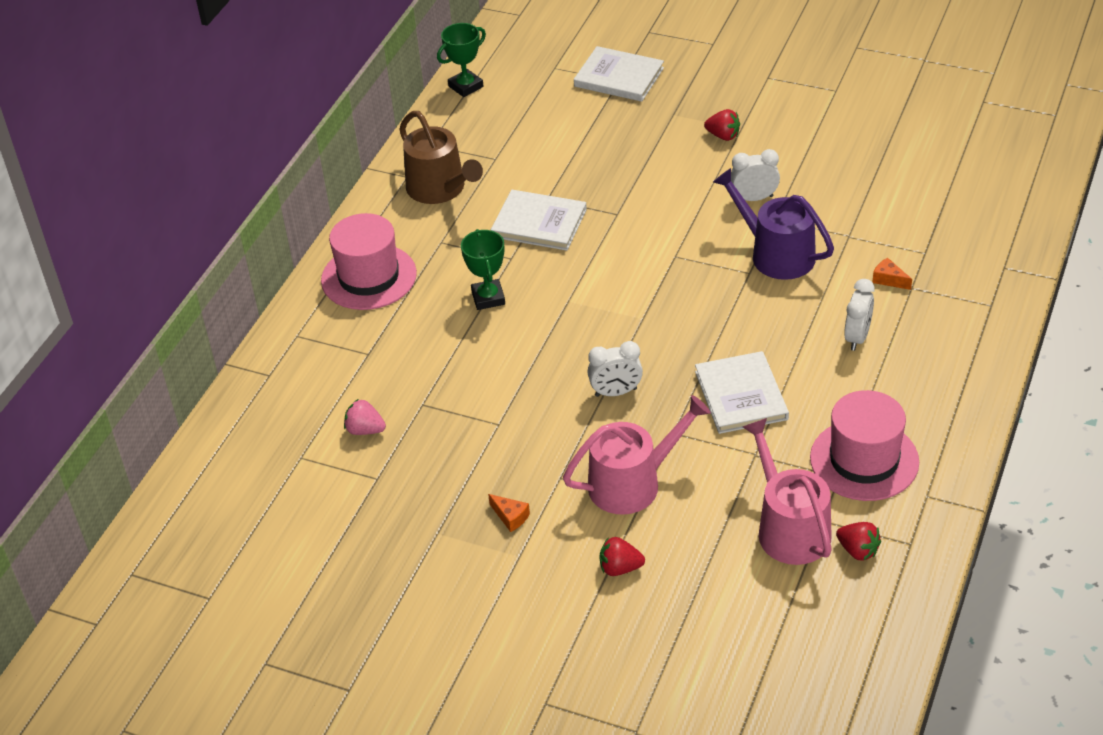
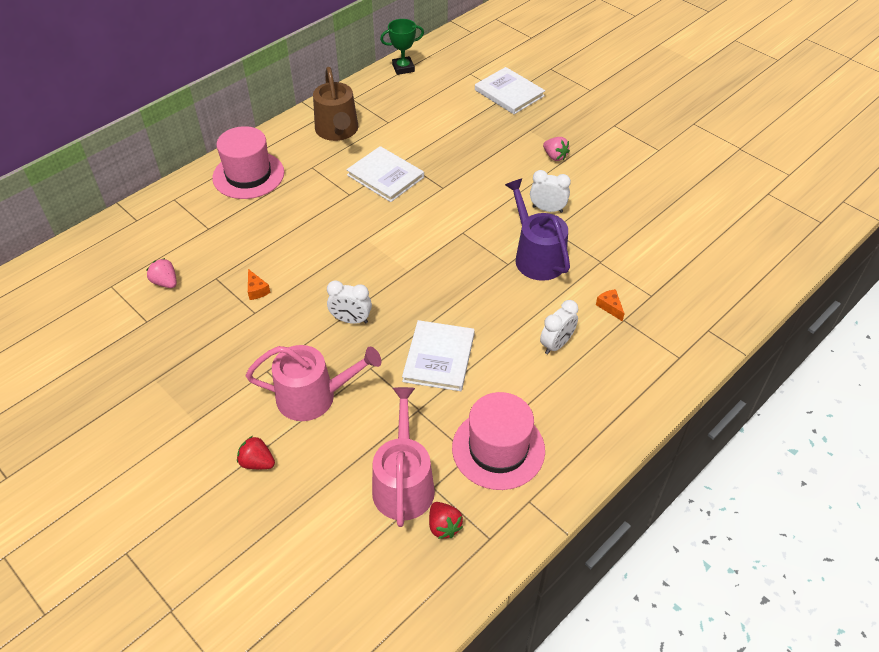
camera: 20 degrees right, 5 degrees up
green trophy [461,229,505,310] -> none
orange cheese [488,494,530,532] -> orange cheese moved to [248,269,271,300]
red strawberry [704,109,740,141] -> pink strawberry [543,137,570,161]

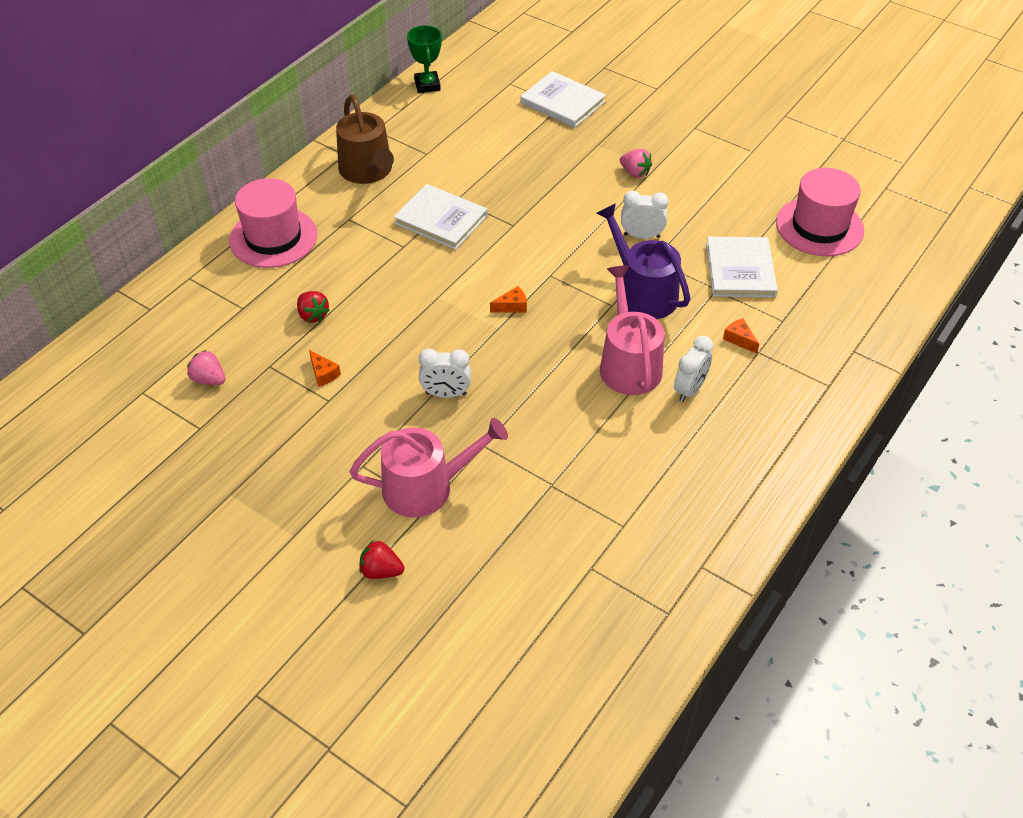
camera: 10 degrees left, 0 degrees up
pink watering can [372,387,435,527] -> pink watering can moved to [600,265,665,395]
green trophy [380,19,424,75] -> green trophy turned 75 degrees counterclockwise [407,25,442,93]
white book [402,320,475,391] -> white book moved to [706,237,778,297]
red strawberry [429,502,463,539] -> red strawberry moved to [297,291,330,323]
pink hat [452,392,545,490] -> pink hat moved to [776,168,864,256]
none -> orange cheese [490,286,527,313]

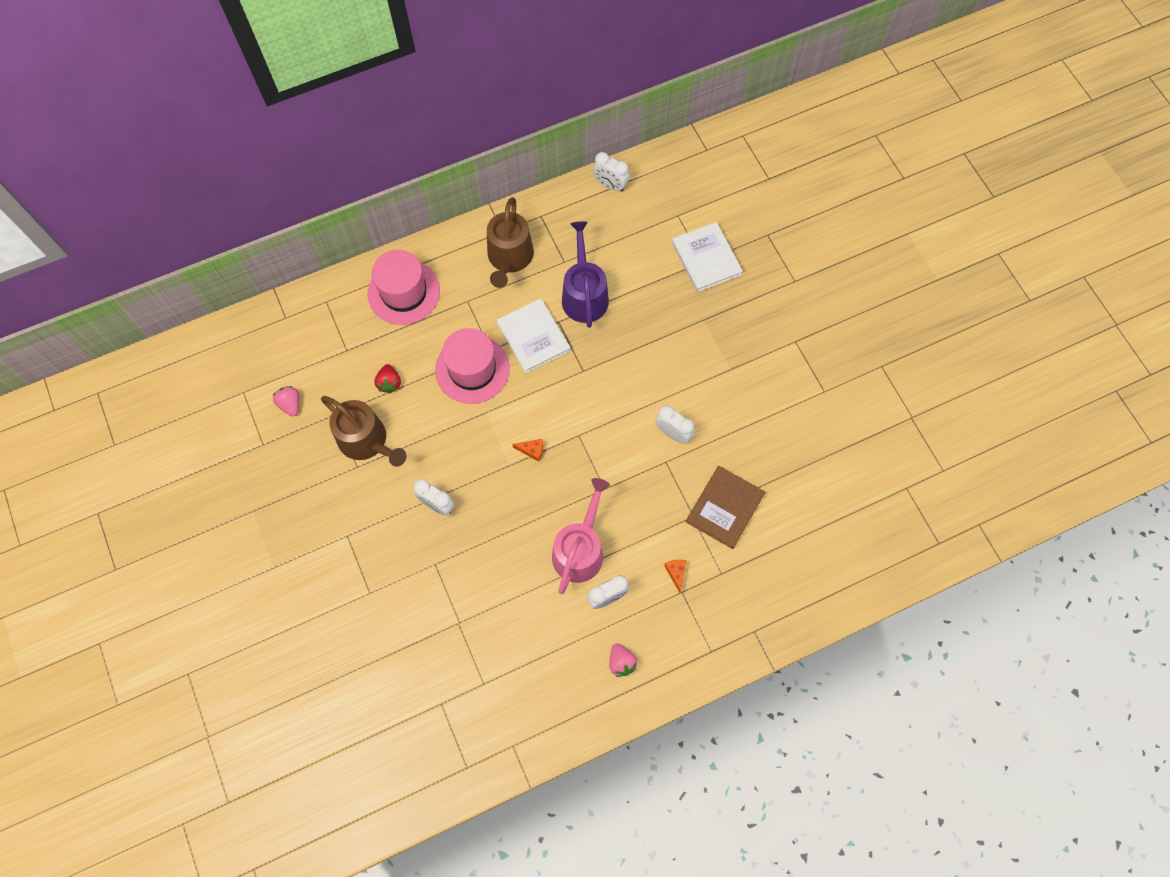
camera: 30 degrees right, 20 degrees up
orange cheese [309,350,341,387] -> brown watering can [321,396,406,467]
pink watering can [350,418,508,518] -> none
red strawberry [359,540,404,579] -> none
green trophy [407,25,442,93] -> white clock [593,152,629,191]
purple watering can [597,203,691,319] -> purple watering can moved to [562,221,609,328]
pink strawberry [620,149,652,178] -> pink strawberry moved to [610,643,637,677]
white book [706,237,778,297] -> brown book [686,465,765,549]
pink hat [776,168,864,256] -> pink hat moved to [435,328,510,404]

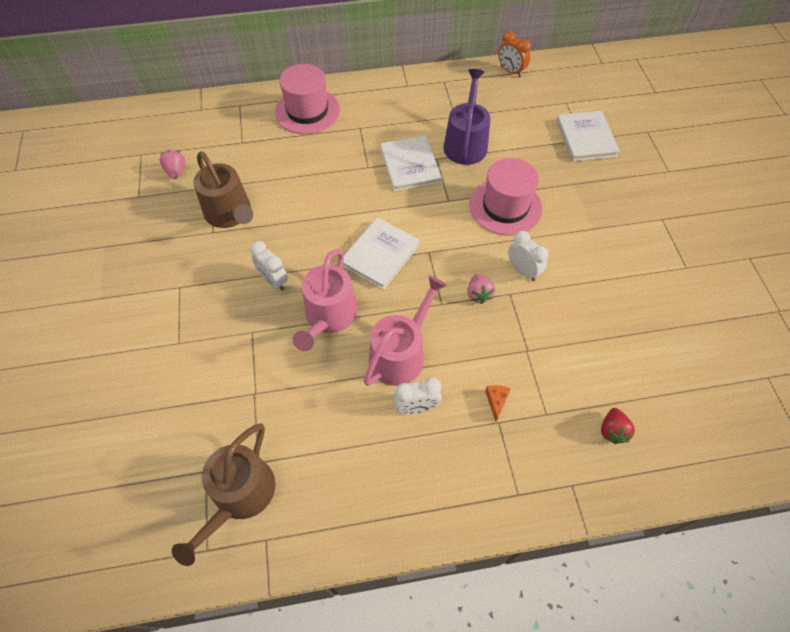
camera: 15 degrees right, 10 degrees down
red strawberry [374,364,401,393] -> red strawberry moved to [601,408,635,444]
pink hat [435,328,510,404] -> pink hat moved to [470,158,542,236]
brown watering can [487,197,534,288] -> brown watering can moved to [172,423,275,566]
orange cheese [512,439,543,462] -> white book [343,217,420,290]
white clock [593,152,629,191] -> orange clock [498,31,531,77]
pink strawberry [610,643,637,677] -> pink strawberry moved to [467,274,495,304]
brown book [686,465,765,549] -> none
none -> pink watering can [293,249,358,351]

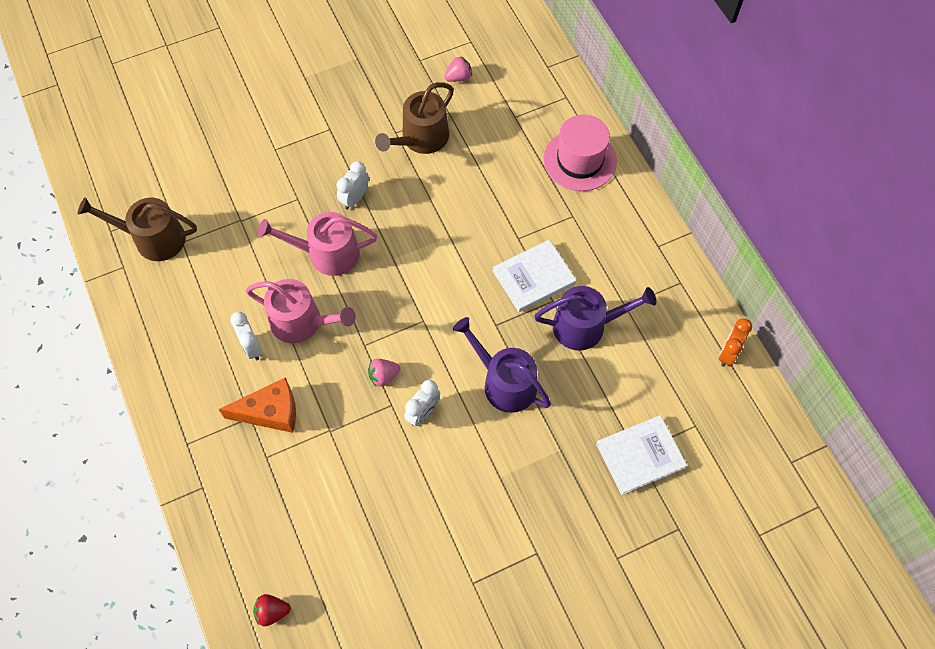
camera: 75 degrees right, 5 degrees up
white book [343,217,420,290] -> none
pink hat [470,158,542,236] -> purple watering can [453,317,551,413]
orange cheese [485,385,511,422] -> orange cheese [218,377,296,433], size x2.20
red strawberry [601,408,635,444] -> red strawberry moved to [253,594,291,626]

